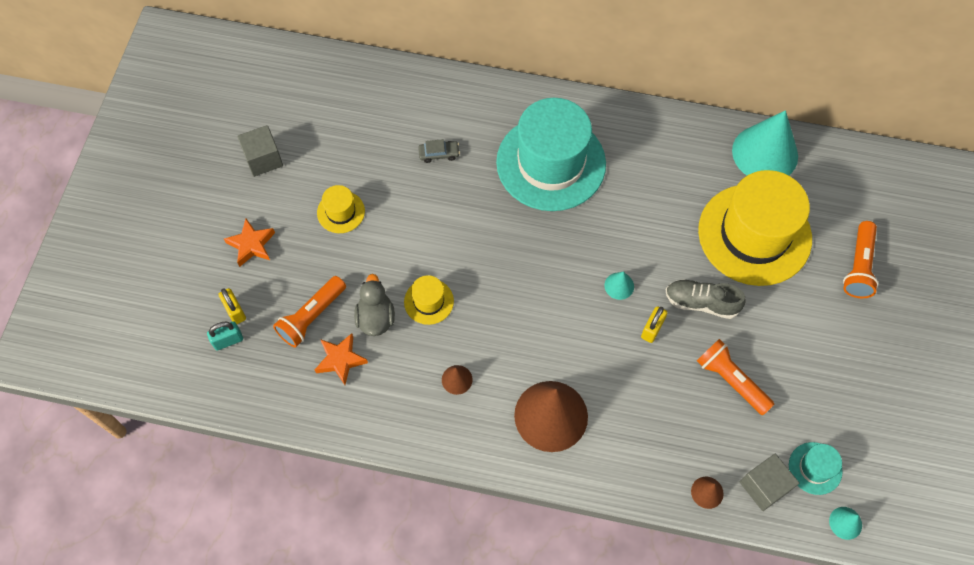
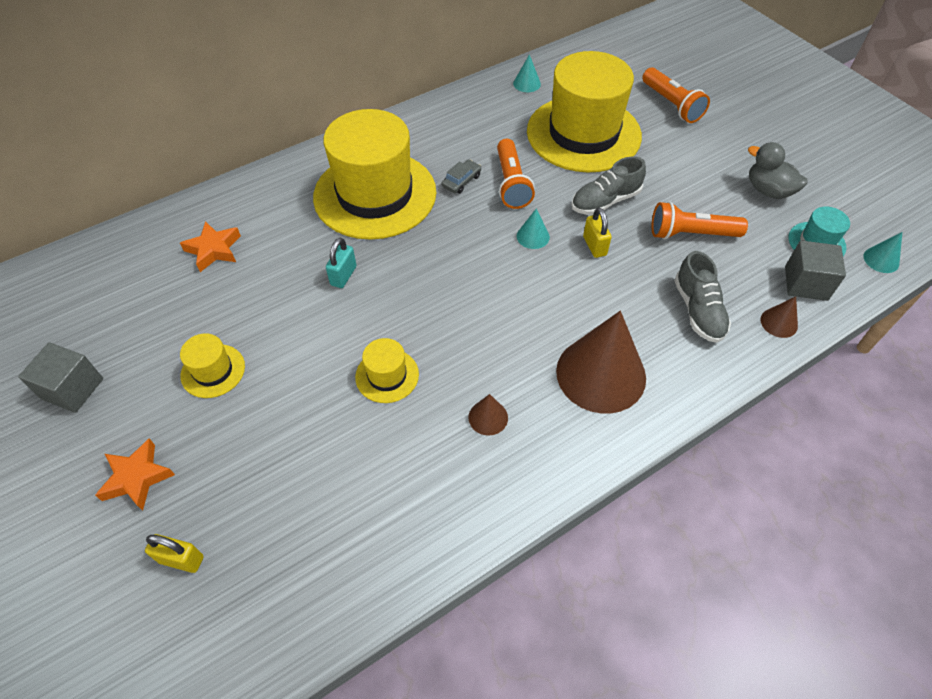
camera: 45 degrees left, 10 degrees down
turquoise padlock [207,321,243,351] -> turquoise padlock moved to [326,238,356,288]
orange flashlight [273,276,346,347] -> orange flashlight moved to [497,139,535,209]
orange star [315,333,368,385] -> orange star moved to [180,221,241,272]
grey duck [354,274,395,336] -> grey duck moved to [748,142,808,199]
grey car [418,139,460,163] -> grey car moved to [442,160,481,194]
turquoise hat [496,98,606,211] -> yellow hat [313,109,436,240]
turquoise cone [732,110,798,176] -> turquoise cone [513,54,541,92], size x0.43
none -> grey shoe [674,251,731,343]

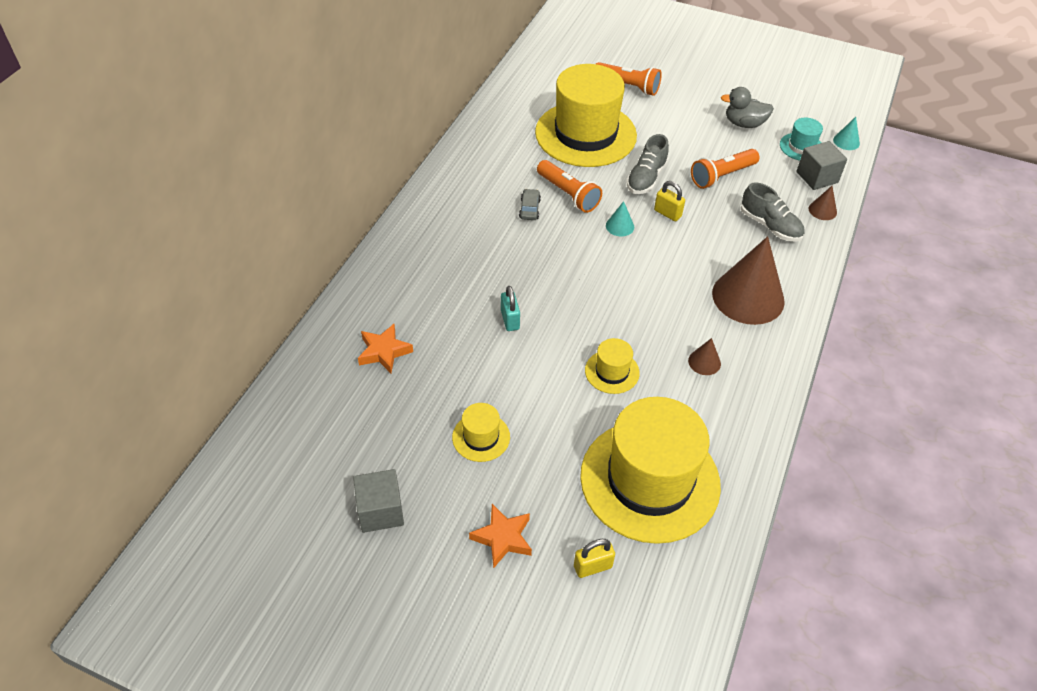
camera: 35 degrees left, 5 degrees down
yellow hat [313,109,436,240] -> yellow hat moved to [580,397,721,544]
turquoise cone [513,54,541,92] -> none

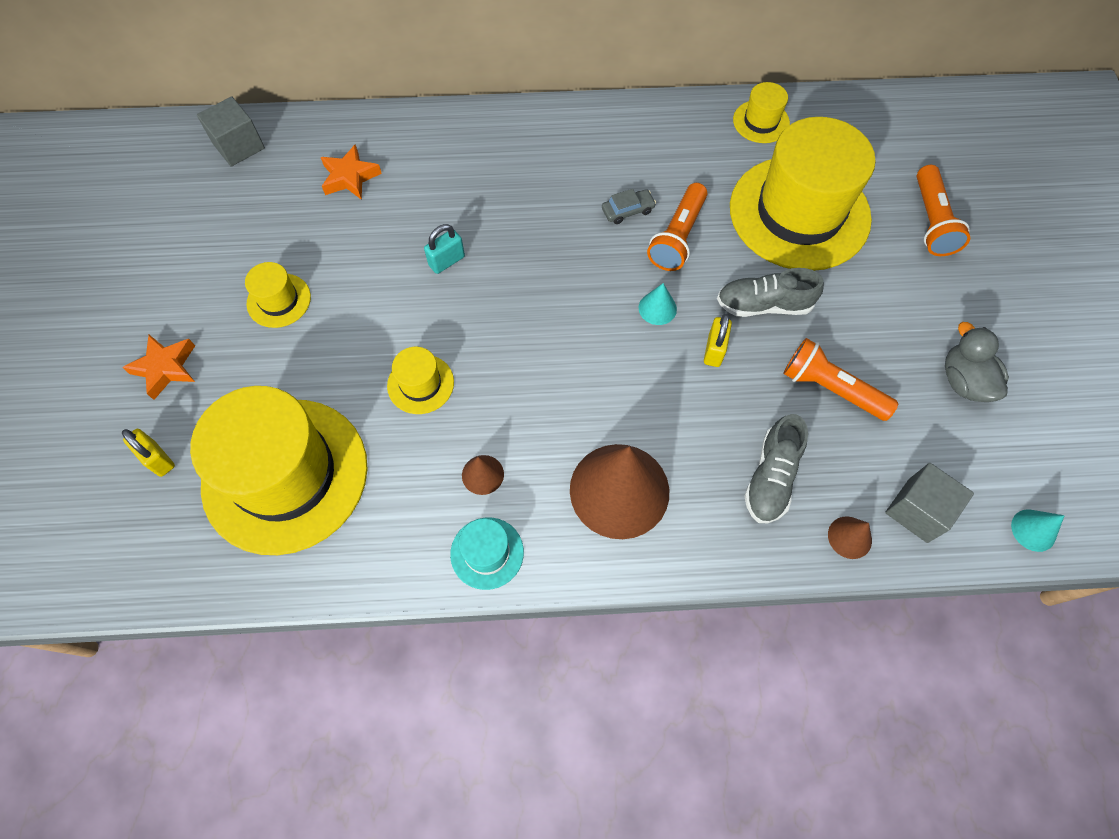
camera: 65 degrees right, 15 degrees up
grey cube [353,469,404,533] -> grey cube moved to [197,96,265,167]
turquoise hat [780,118,823,161] -> turquoise hat moved to [450,517,524,590]
none -> yellow hat [733,82,790,143]

